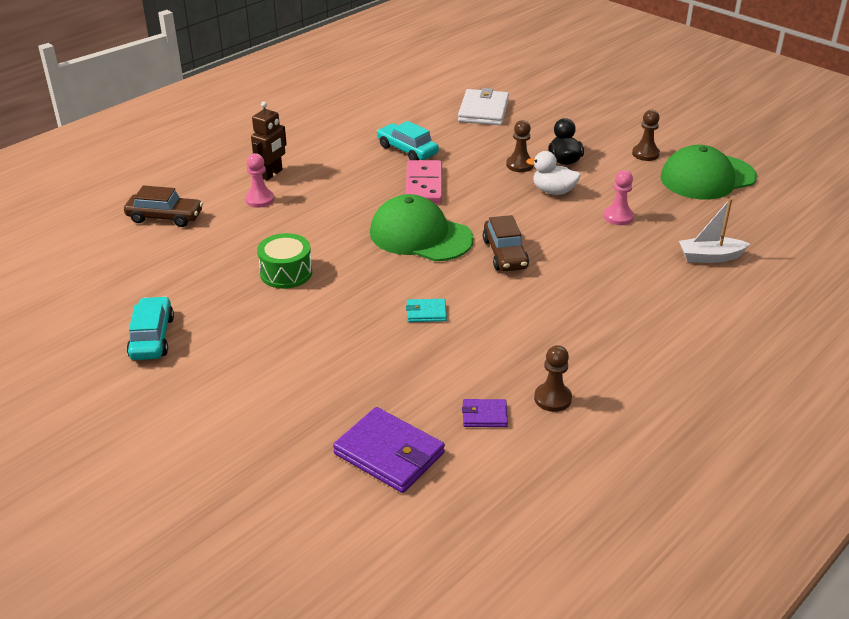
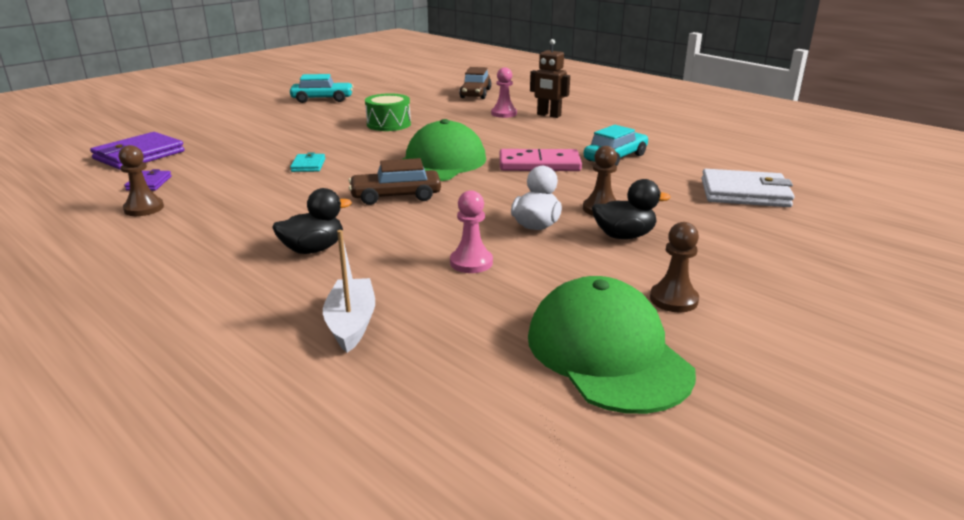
camera: 90 degrees right, 10 degrees down
none -> black duck [272,188,352,254]

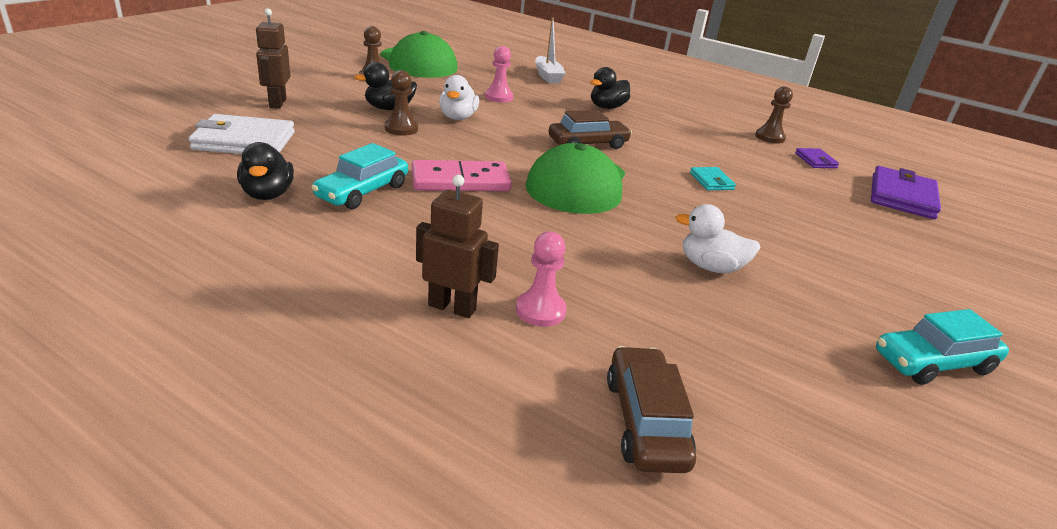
camera: 165 degrees right, 5 degrees up
green drum [365,93,411,131] -> white duck [675,204,760,273]
none -> black duck [237,142,294,200]
none -> brown robot [256,8,290,109]

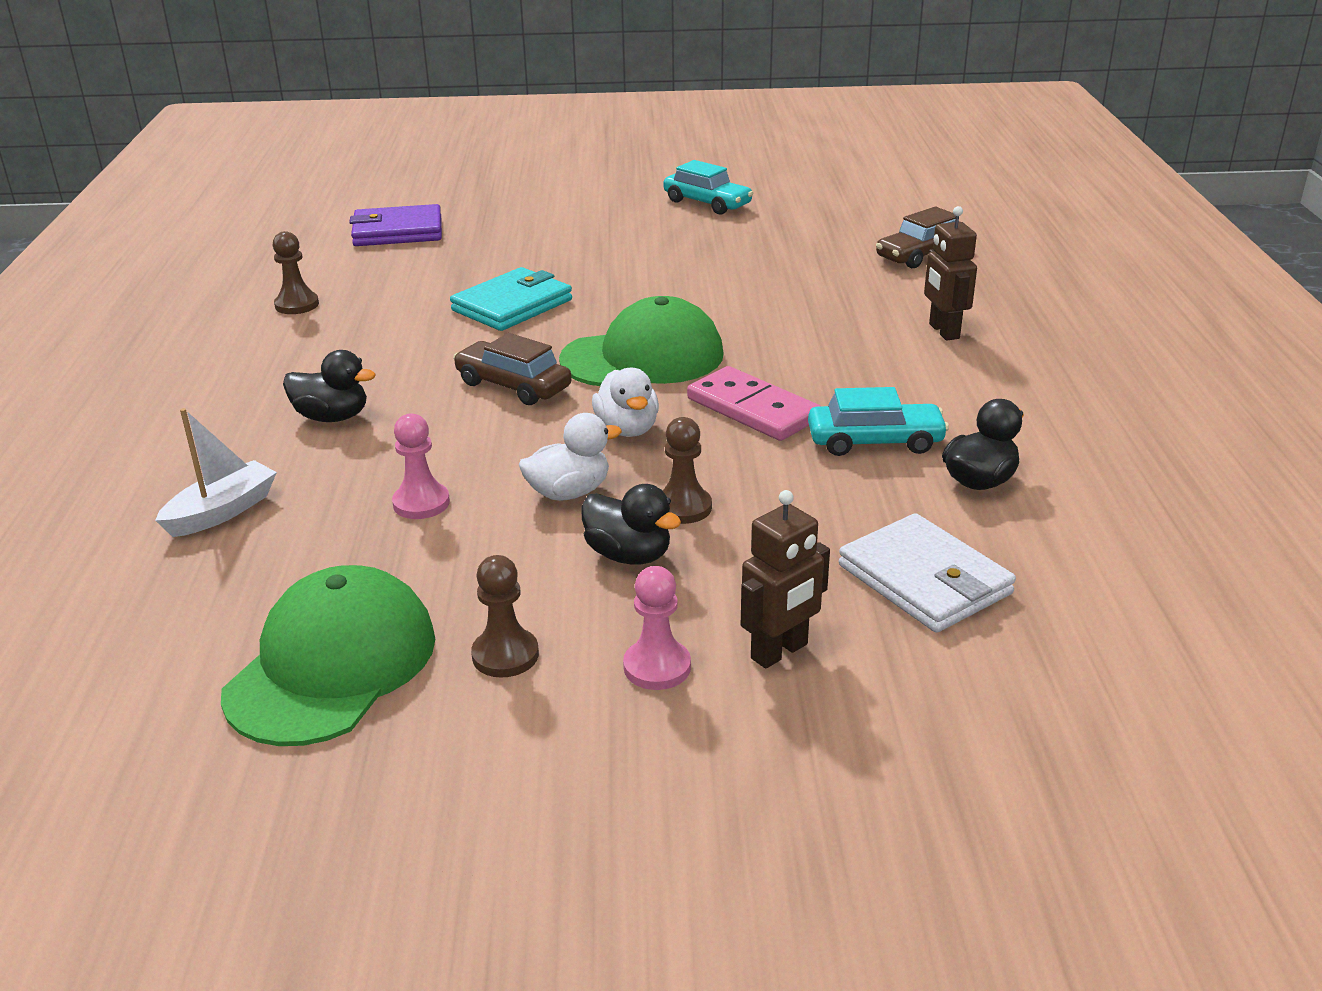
camera: 120 degrees left, 0 degrees up
pink pawn [516,232,567,327] -> pink pawn moved to [623,566,691,690]
white duck [675,204,760,273] -> white duck moved to [592,368,659,437]
turquoise wallet [690,167,736,190] -> turquoise wallet [450,267,572,331], size x1.96
purple wallet [795,148,839,168] -> none

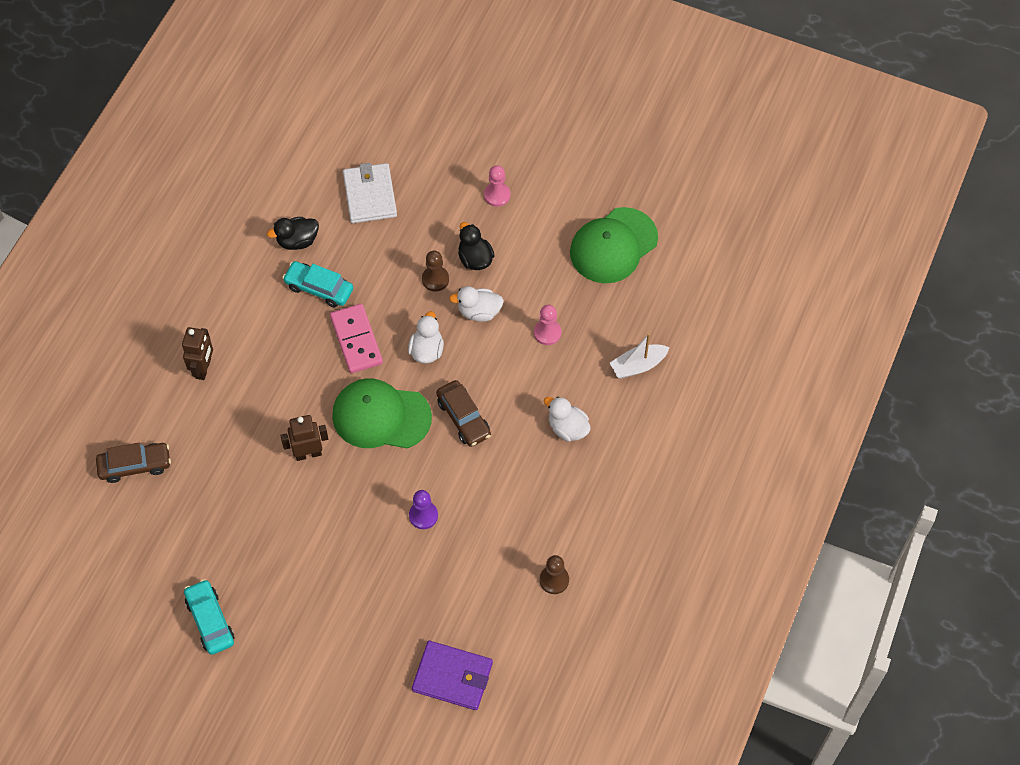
camera: 155 degrees left, 30 degrees up
black duck [283,350,375,422] -> white duck [544,397,591,442]
turquoise wallet [450,267,572,331] -> purple pawn [409,490,438,529]
brown pawn [471,555,539,678] -> none
brown robot [741,490,830,669] -> brown robot moved to [280,415,328,461]

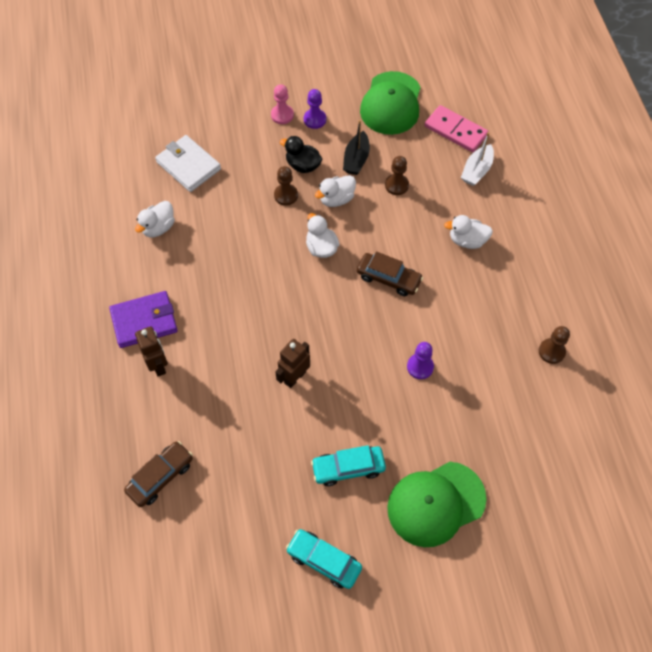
camera: 35 degrees left, 0 degrees up
black duck [267,217,319,250] -> white duck [135,201,175,237]
turquoise car [282,261,353,308] -> turquoise car moved to [311,445,386,486]
pink domino [330,304,383,373] -> pink domino moved to [425,105,489,153]
green cap [332,378,432,449] -> green cap moved to [387,462,487,547]
purple wallet [412,641,493,710] -> purple wallet moved to [109,291,178,348]
pink pawn [534,305,561,345] -> brown pawn [385,156,409,195]
none -> purple pawn [304,89,326,129]
none -> black boat [343,120,370,175]

